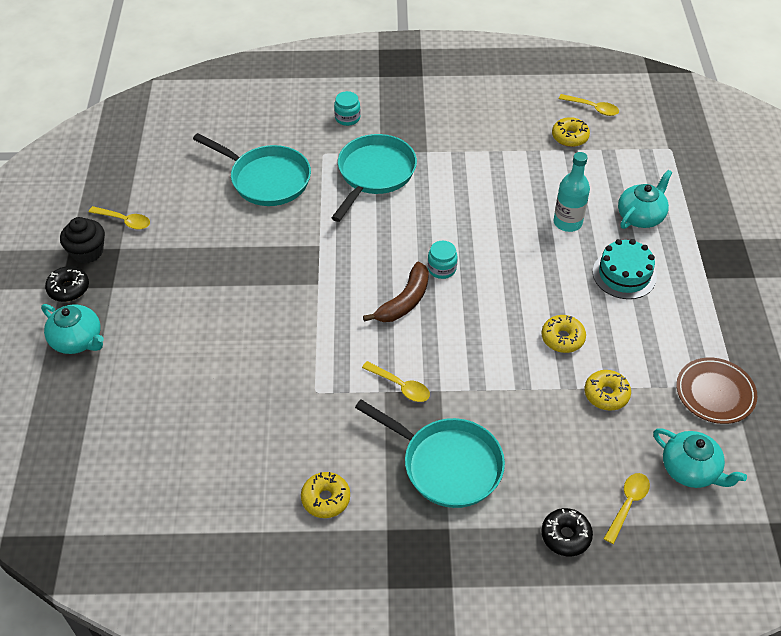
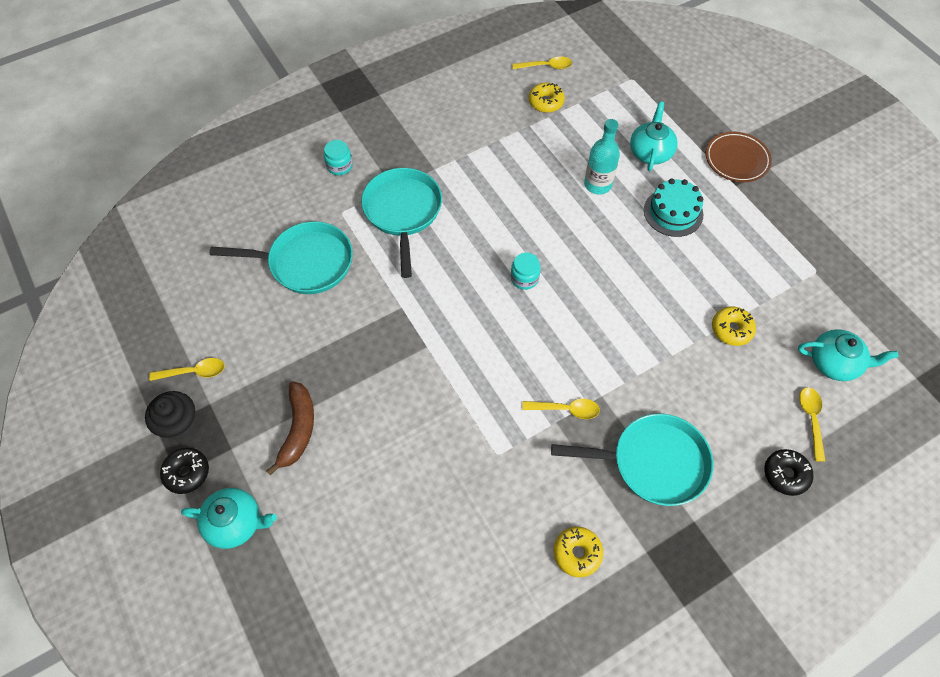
camera: 30 degrees left, 10 degrees up
brown banana [363,261,429,322] -> brown banana moved to [266,381,314,476]
yellow donut [542,315,586,353] -> none
brown plate [677,358,757,424] -> brown plate moved to [706,132,772,182]

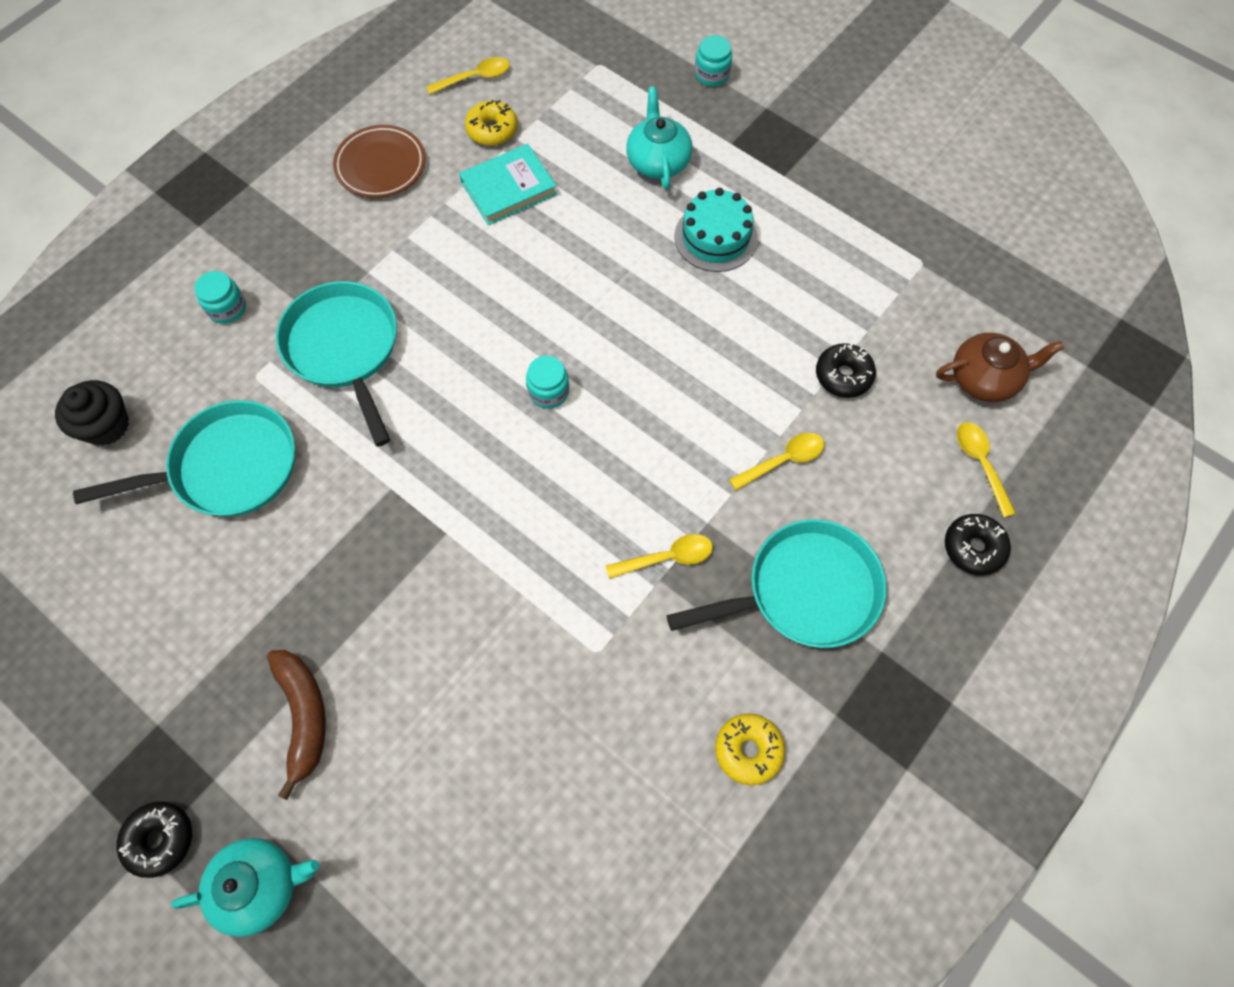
camera: 20 degrees left, 5 degrees up
black cupcake [145,391,196,440] -> black cupcake moved to [55,380,129,446]
yellow spoon [149,358,225,381] -> yellow spoon moved to [729,433,824,490]
turquoise bottle [584,119,620,194] -> none
brown plate [706,132,772,182] -> brown plate moved to [333,125,425,198]
yellow donut [712,307,756,346] -> black donut [816,343,876,398]
turquoise teapot [798,329,899,381] -> brown teapot [936,333,1064,402]
none -> turquoise book [459,144,557,225]
none -> turquoise jar [695,35,732,86]

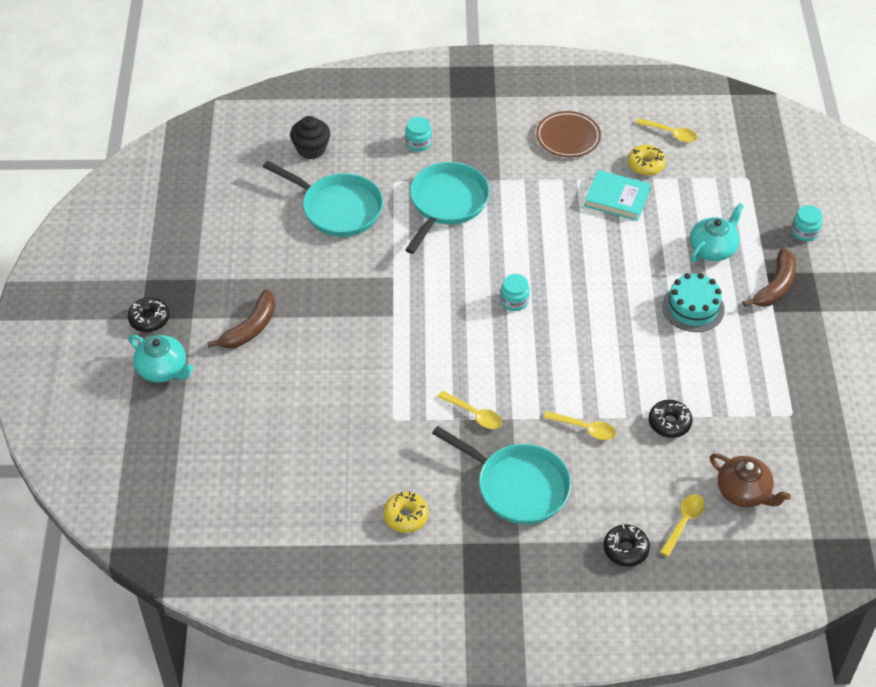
camera: 50 degrees right, 15 degrees down
none -> brown banana [742,248,796,307]

